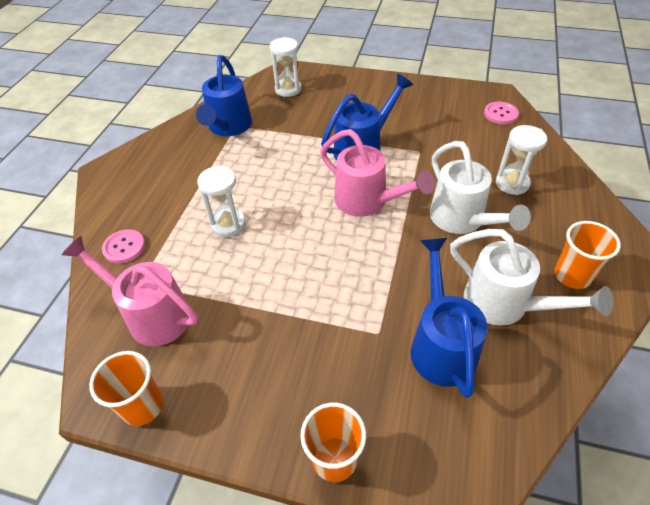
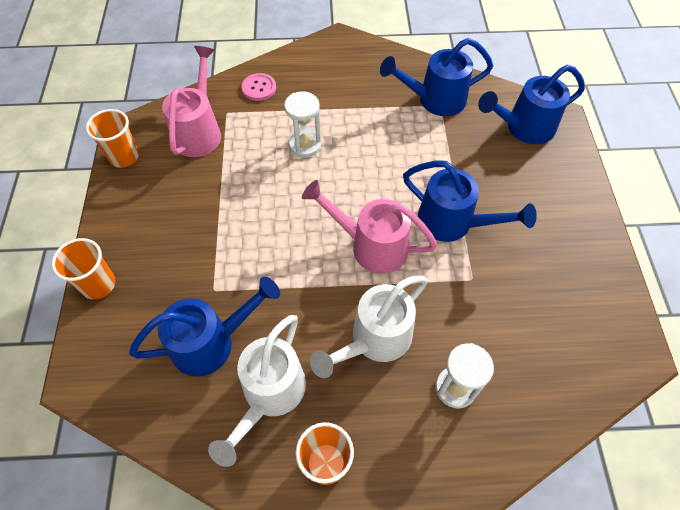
camera: 70 degrees right, 10 degrees up
white hourglass [270,37,302,97] -> blue watering can [478,65,585,144]
pink watering can [320,129,435,217] -> pink watering can turned 90 degrees clockwise [302,180,437,274]
pink button [484,102,519,124] -> none

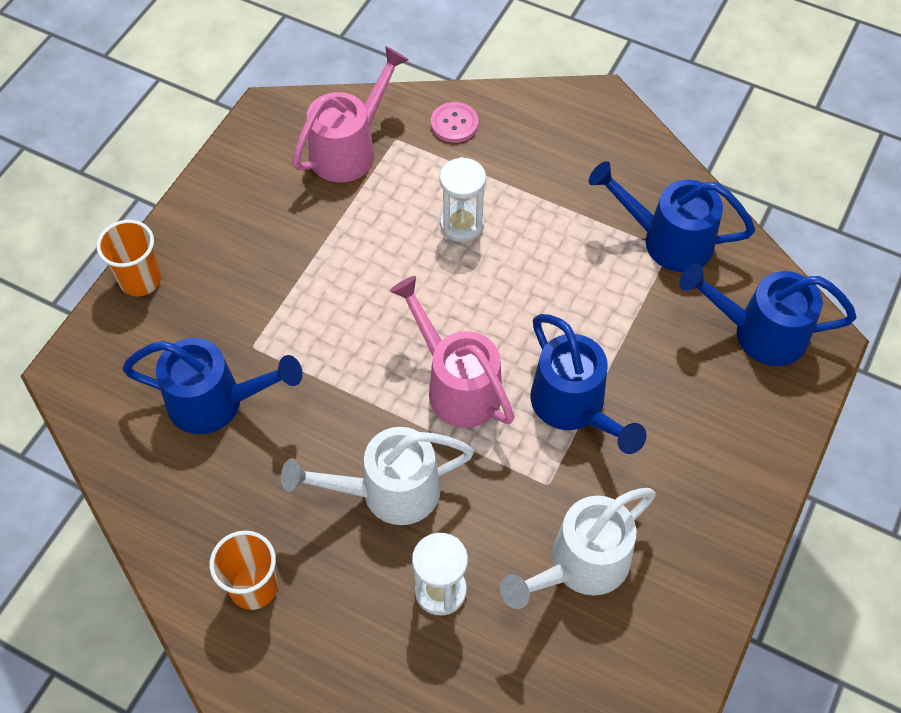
camera: 30 degrees right, 0 degrees up
orange cup [86,109,139,168] -> none
white watering can [208,315,306,467] -> white watering can moved to [500,488,656,609]

